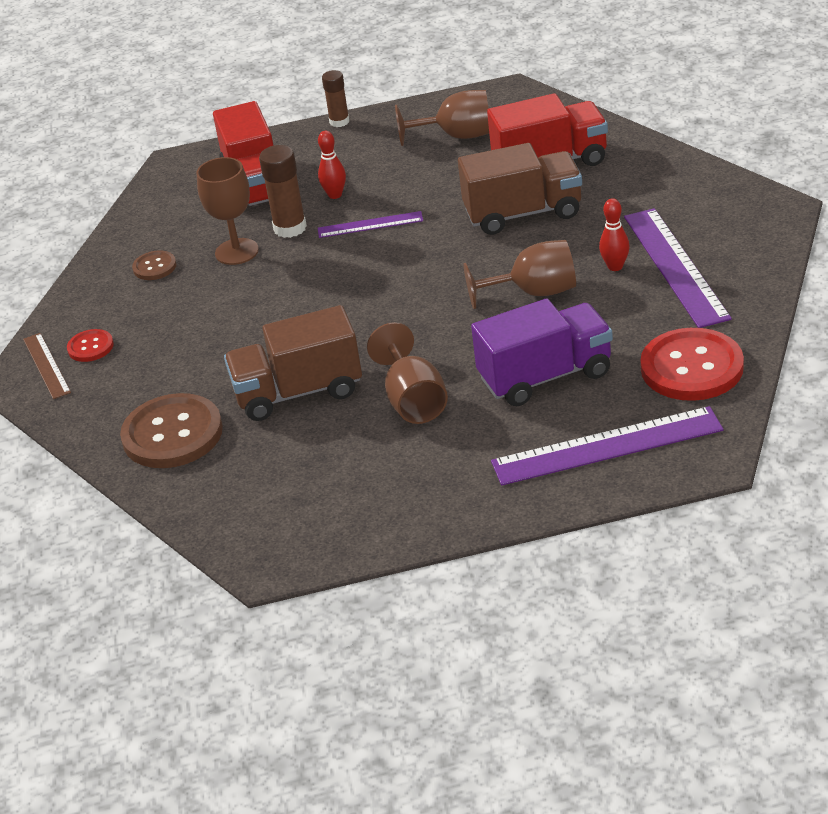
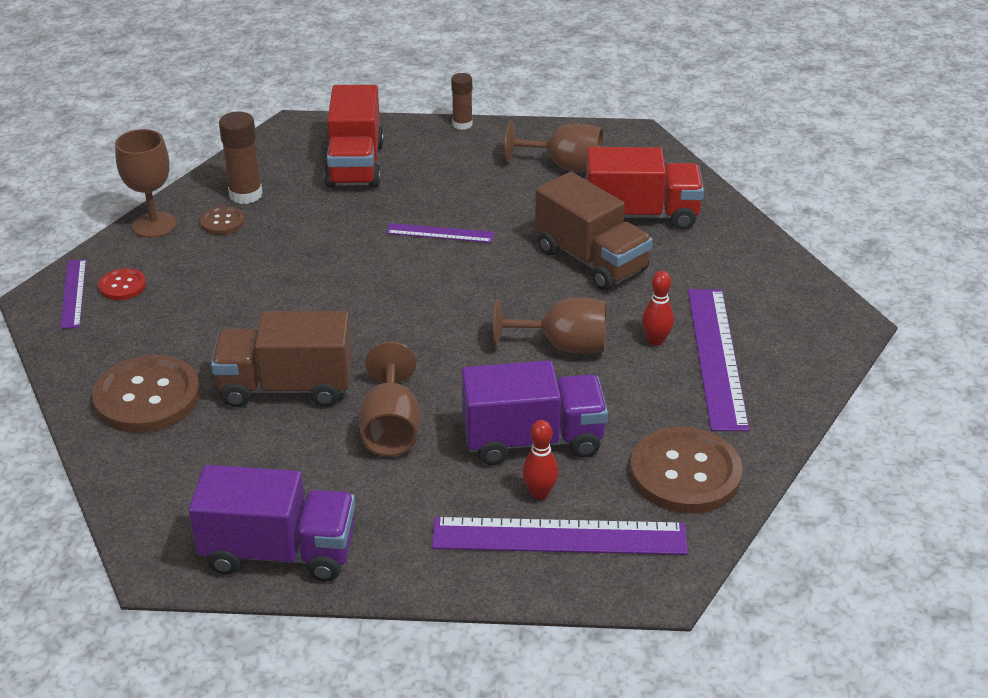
camera: 10 degrees right, 0 degrees up
brown ruler [23,333,71,399] -> purple ruler [60,259,86,329]
brown goblet [197,157,259,265] -> brown goblet moved to [115,129,177,238]
brown glue stick [259,145,307,238] -> brown glue stick moved to [219,112,263,204]
red bowling pin [318,131,346,199] -> red bowling pin moved to [522,420,559,499]
brown truck [458,143,582,235] -> brown truck turned 45 degrees clockwise [535,172,653,291]
red button [640,328,744,401] -> brown button [630,427,743,513]
none -> purple truck [189,465,355,582]

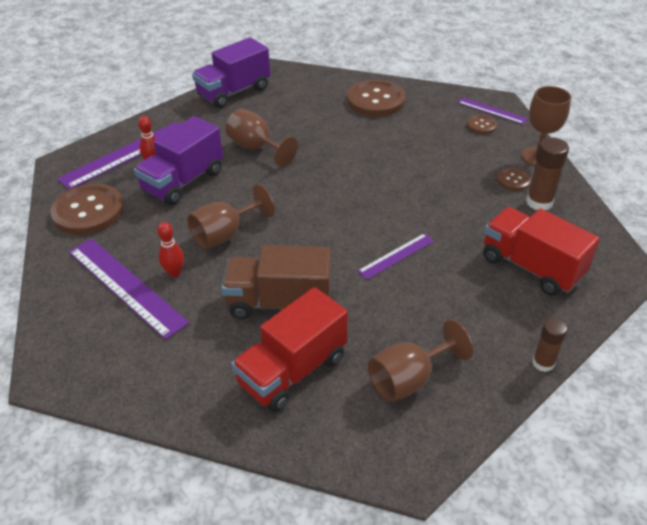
camera: 135 degrees right, 5 degrees up
red button [98,268,146,300] -> brown button [467,115,497,134]
brown truck [211,311,352,407] -> none

